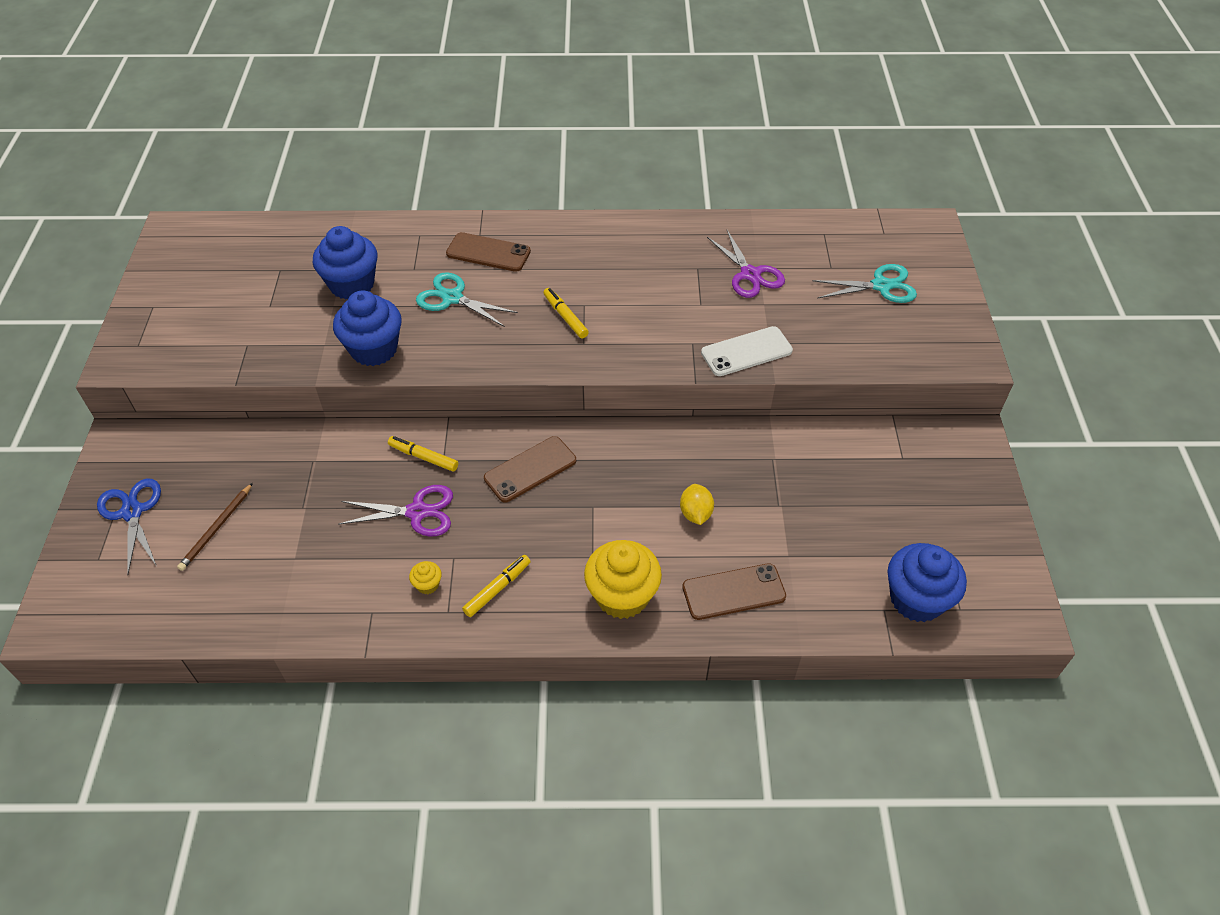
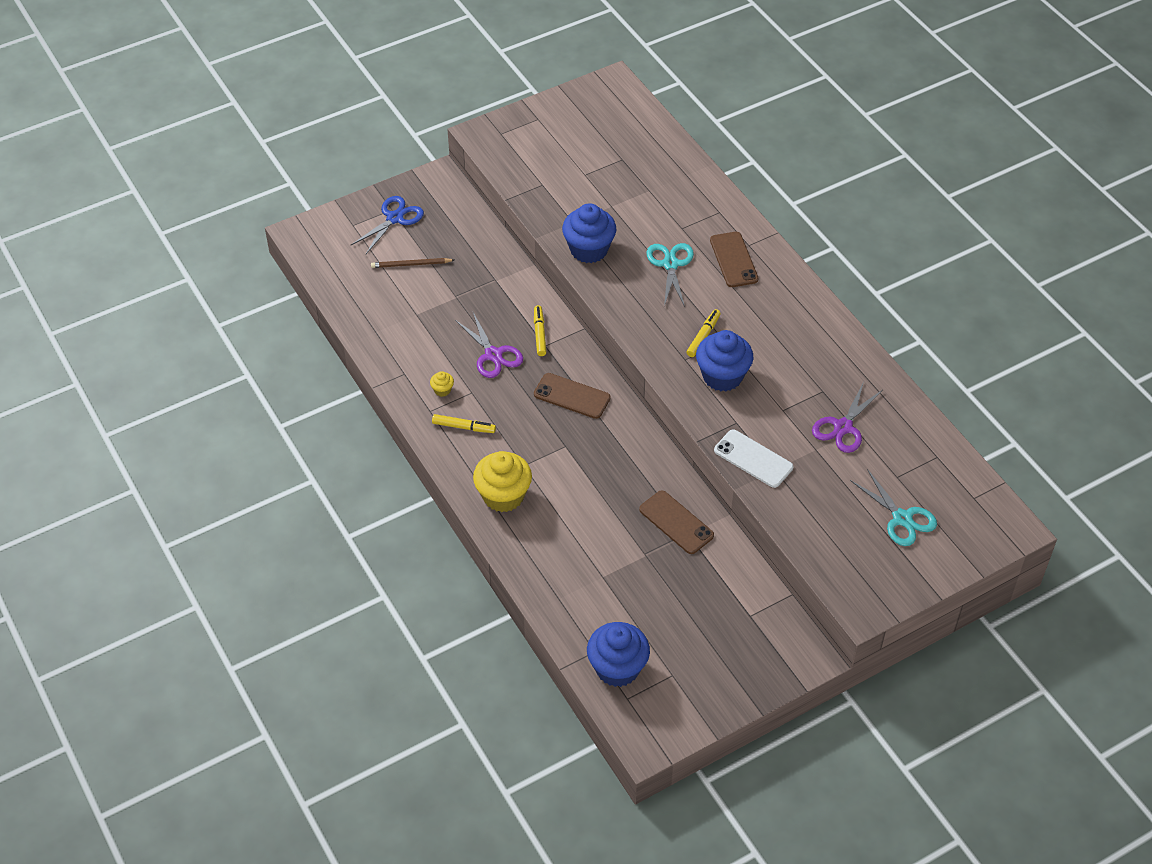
camera: 60 degrees right, 0 degrees up
blue cupcake [313,226,377,300] -> blue cupcake moved to [696,330,754,392]
yellow lemon [680,484,714,525] -> none
brown phone [682,563,786,620] -> brown phone moved to [639,491,714,554]

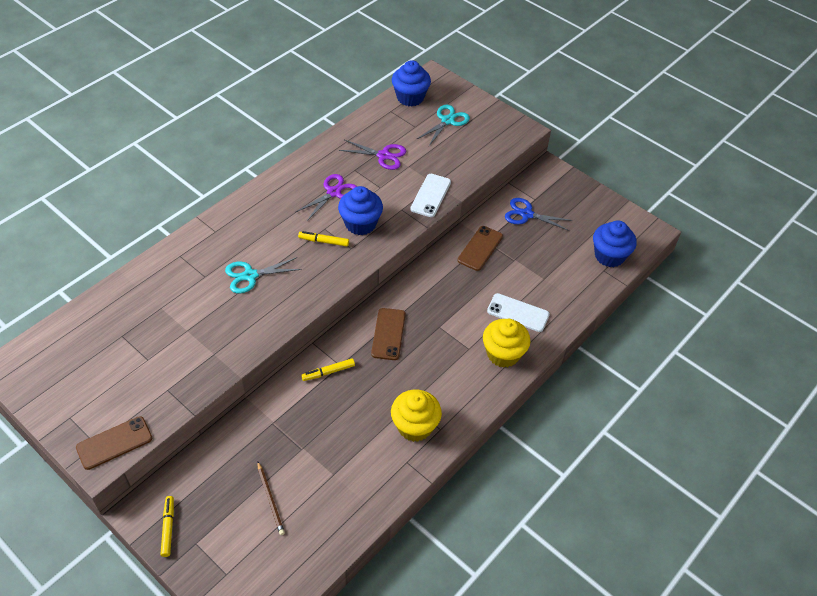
camera: 110 degrees left, 0 degrees up
blue scissors [351,196,424,254] -> blue scissors moved to [505,198,573,231]
yellow cupcake [430,371,454,397] -> yellow cupcake [391,390,442,442], size x2.34
yellow marker [432,414,496,433] -> yellow marker moved to [160,496,174,557]
purple scissors [455,312,523,378] -> purple scissors moved to [296,174,357,221]
blue cupcake [562,203,616,263] -> blue cupcake moved to [392,60,431,106]
brown phone [710,232,759,287] -> brown phone moved to [76,416,152,470]
none -> white phone [487,293,550,332]

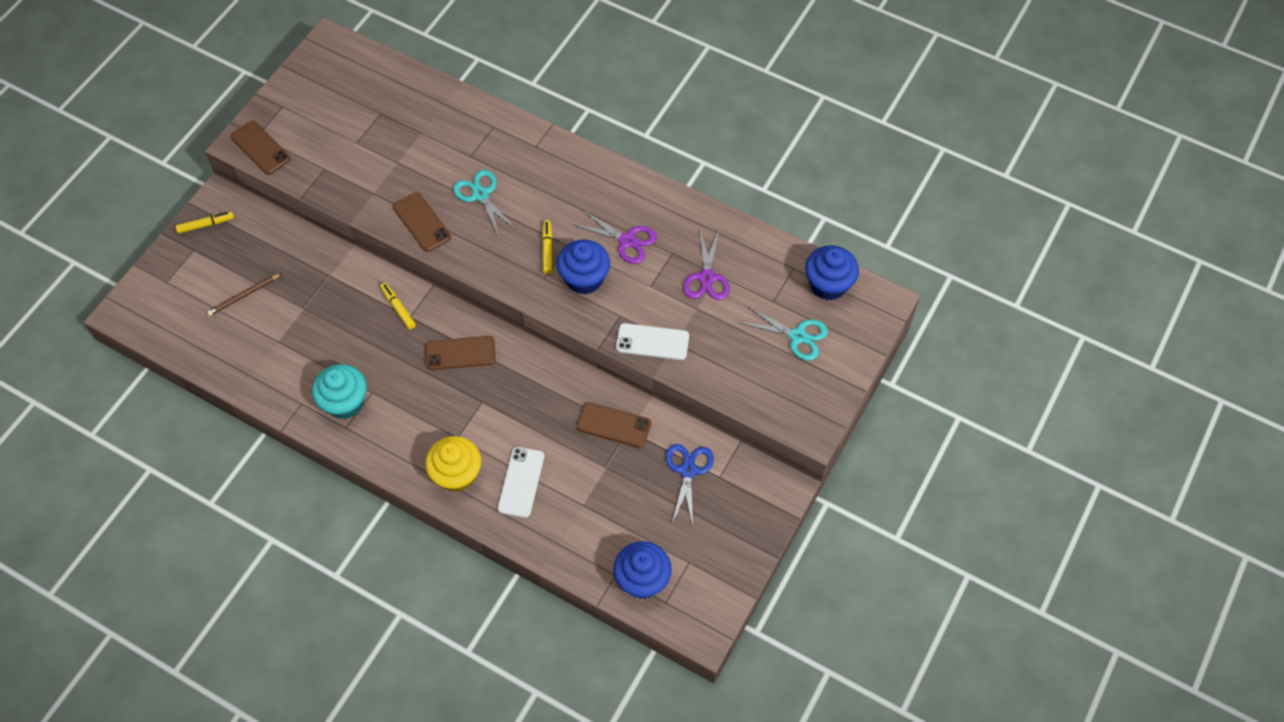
camera: 80 degrees right, 10 degrees up
yellow cupcake [391,390,442,442] -> turquoise cupcake [312,364,367,419]
none -> brown phone [393,192,451,252]

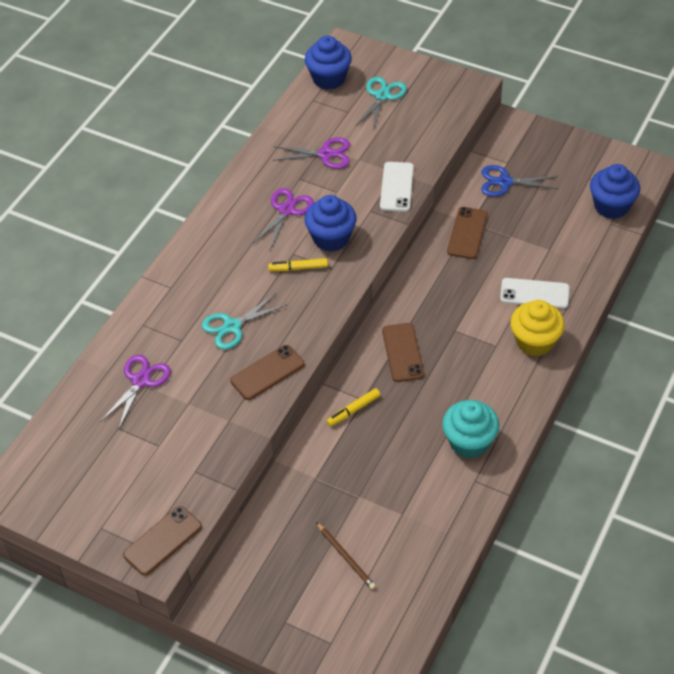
camera: 90 degrees left, 10 degrees down
yellow marker [175,212,234,233] -> none
none -> purple scissors [100,355,171,429]

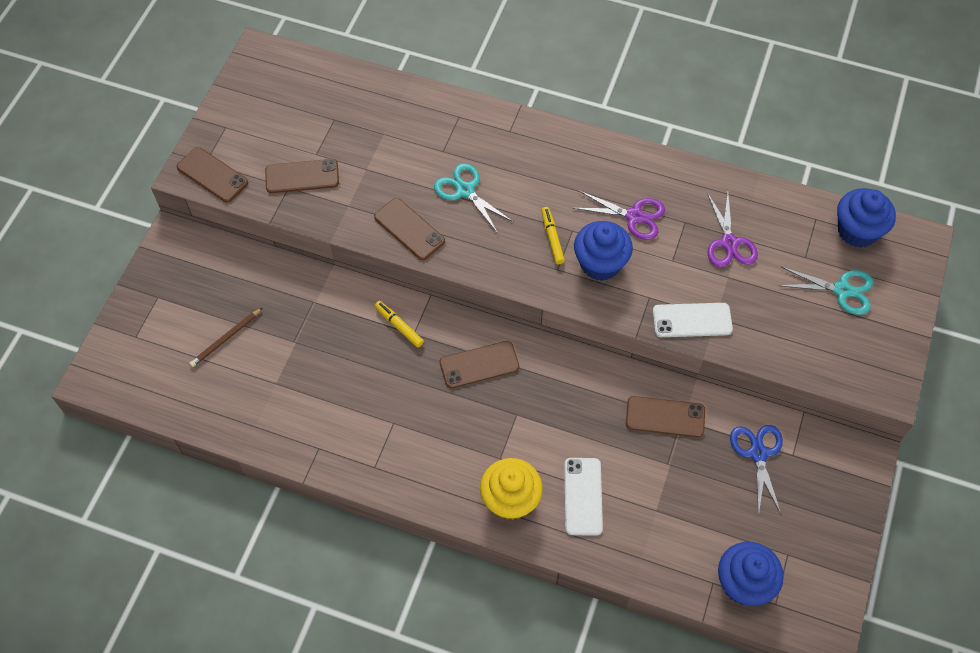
camera: 80 degrees right, 10 degrees up
purple scissors [100,355,171,429] -> none
turquoise cupcake [442,400,499,458] -> none
none -> brown phone [265,159,339,193]

